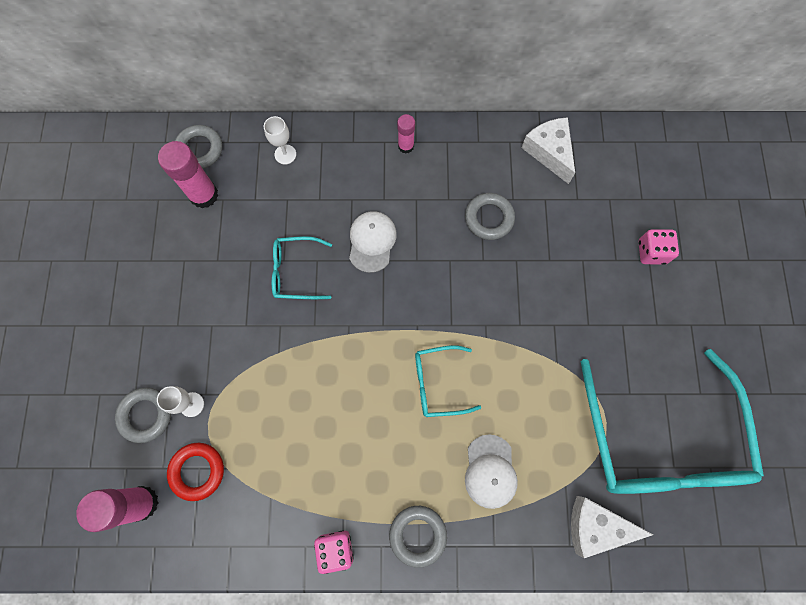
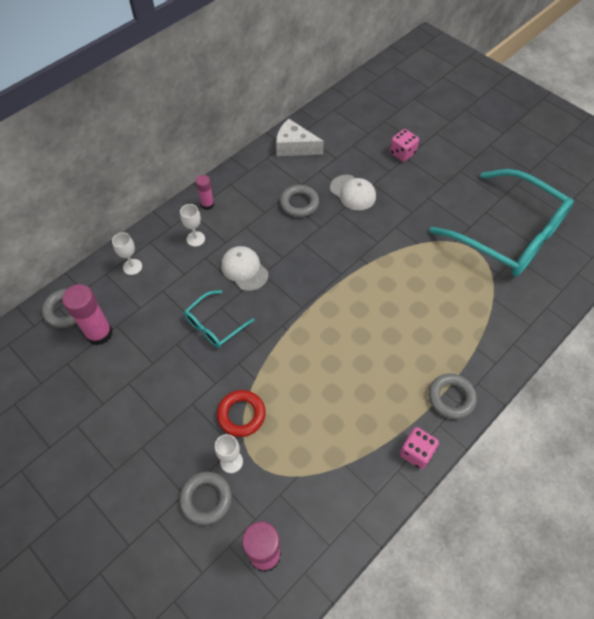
camera: 45 degrees left, 15 degrees down
red ring [167,443,224,501] -> red ring moved to [217,390,266,437]
turquoise glasses [415,345,481,417] -> none
white cap [465,434,518,509] -> white cap moved to [330,175,376,211]
white cheese [571,496,653,558] -> none
none -> white goblet [180,204,205,247]

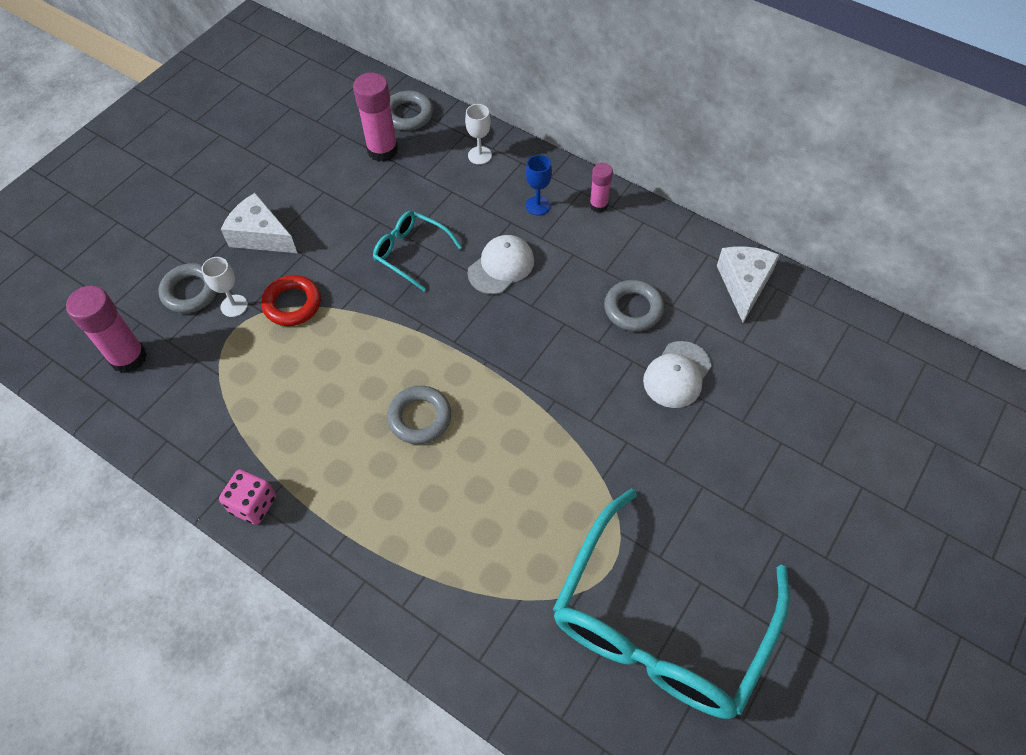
camera: 80 degrees right, 0 degrees up
white goblet [180,204,205,247] -> blue goblet [526,155,552,215]
pink dice [390,129,419,162] -> none
grey ring [428,374,477,419] -> grey ring moved to [387,386,451,444]
none -> white cheese [221,193,297,253]

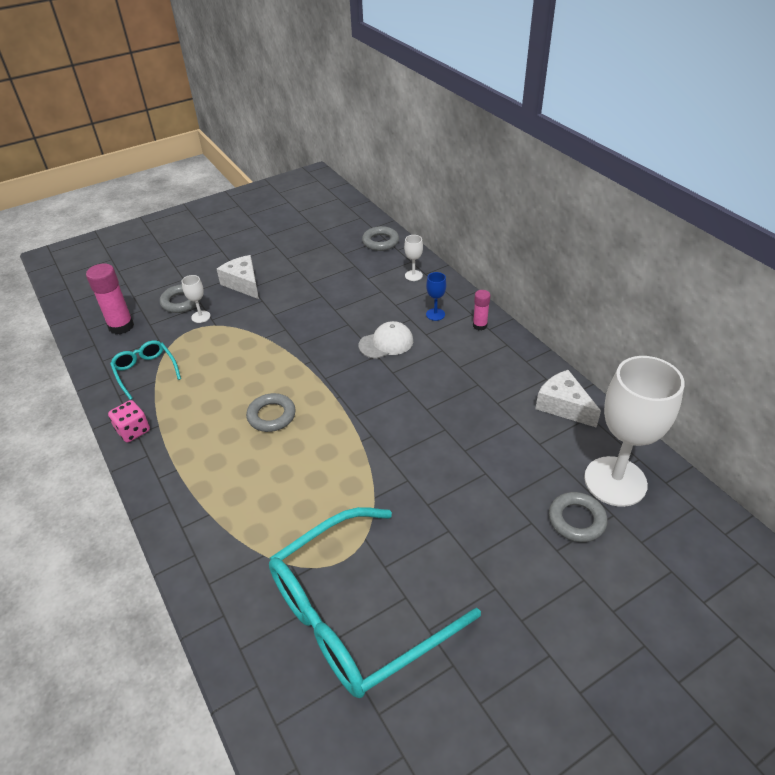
camera: 25 degrees right, 15 degrees down
red ring [261,275,321,326] -> none
pink glue stick [353,73,398,162] -> none
turquoise glasses [373,211,462,291] -> turquoise glasses moved to [110,340,181,400]
grey ring [604,280,664,331] -> grey ring moved to [549,492,607,542]
white cap [643,341,712,408] -> none
white cheese [717,246,780,323] -> white cheese turned 75 degrees counterclockwise [535,370,601,428]
none -> white goblet [584,356,684,507]

